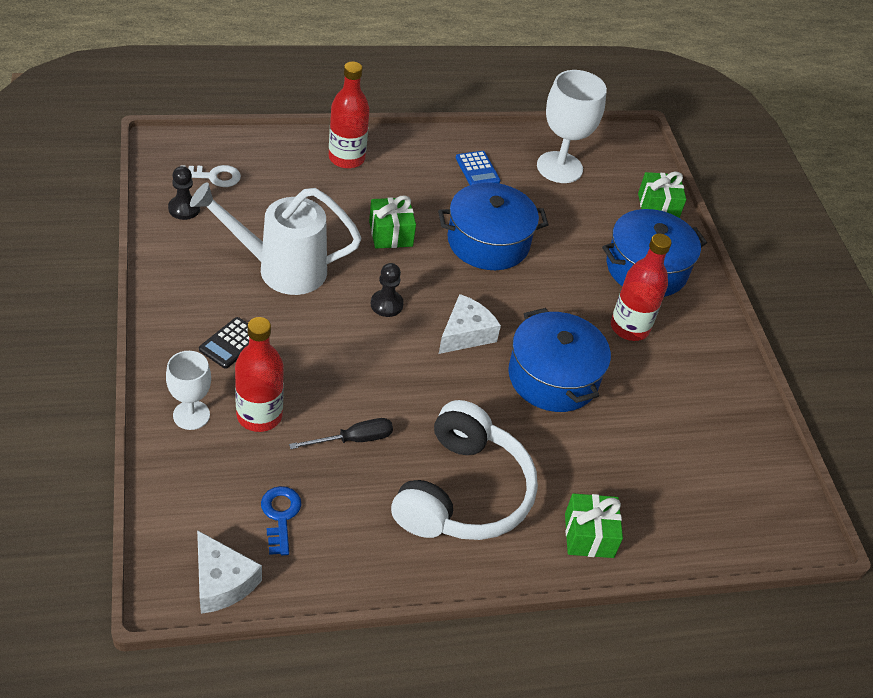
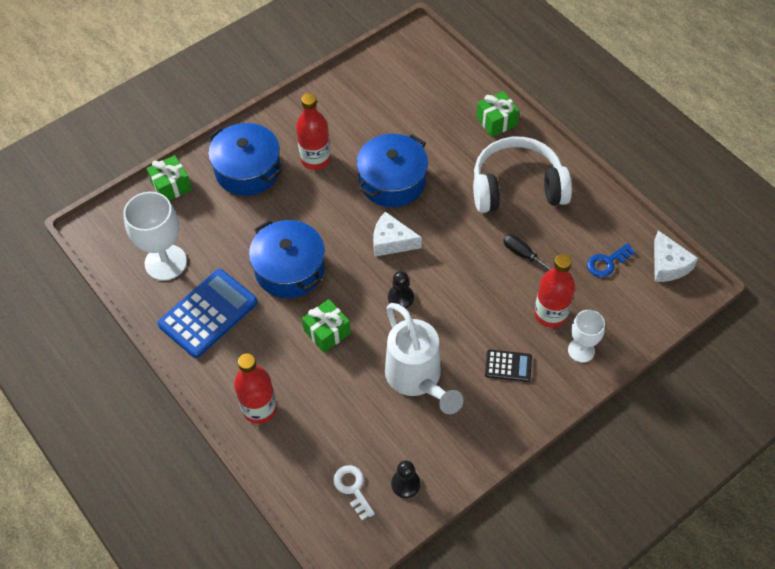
camera: 110 degrees left, 10 degrees up
white cheese [197,530,262,614] -> white cheese turned 135 degrees clockwise [654,230,698,282]
blue calculator [456,151,501,185] -> blue calculator [158,269,258,358], size x2.00

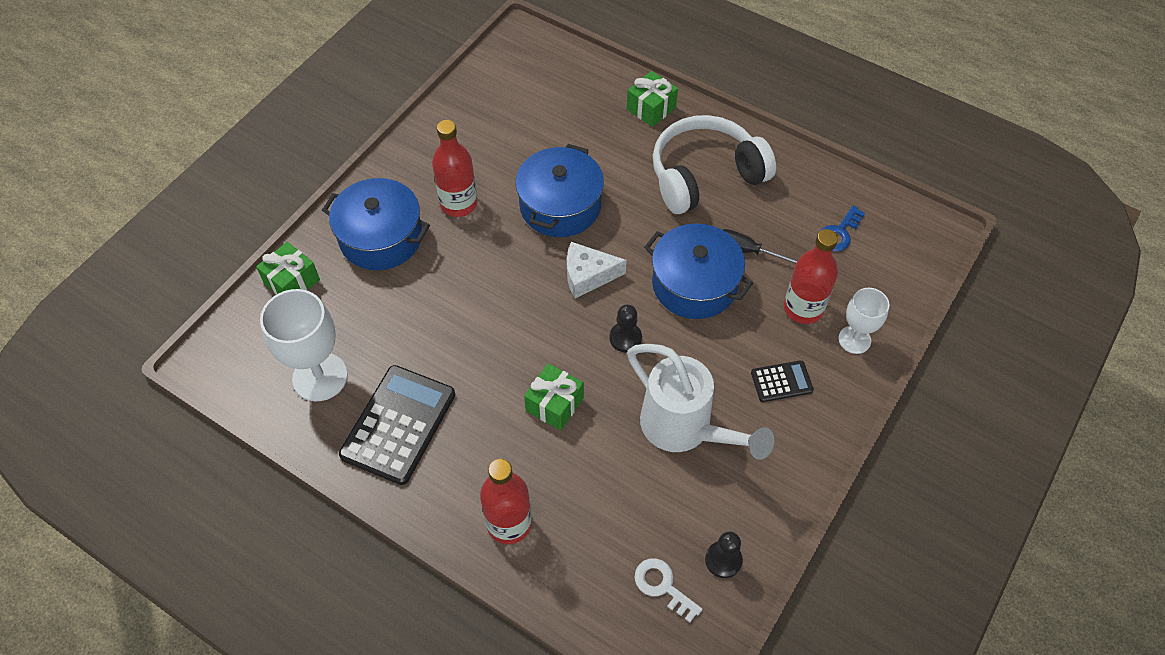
camera: 20 degrees left, 0 degrees up
blue calculator [158,269,258,358] -> black calculator [339,365,455,485]
blue pot [249,220,325,298] -> blue pot moved to [644,223,753,319]
white cheese [654,230,698,282] -> none

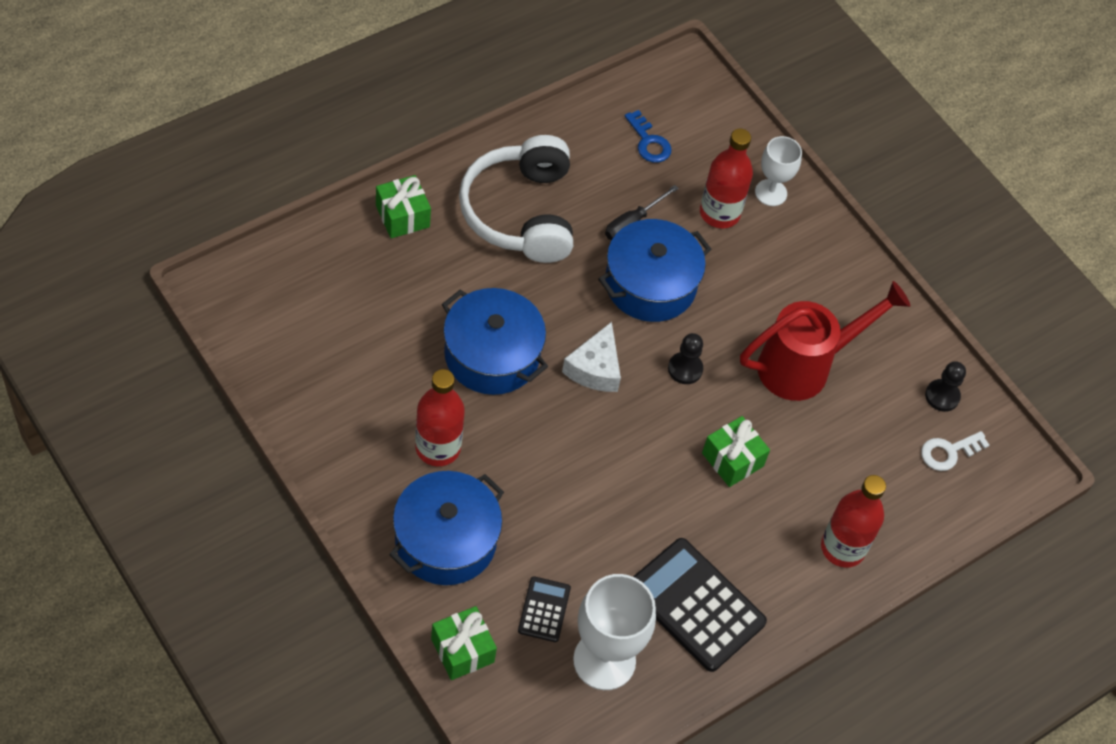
camera: 75 degrees left, 0 degrees up
white watering can [627,344,774,460] -> red watering can [740,281,910,401]
black calculator [751,360,814,402] -> black calculator moved to [518,576,571,642]

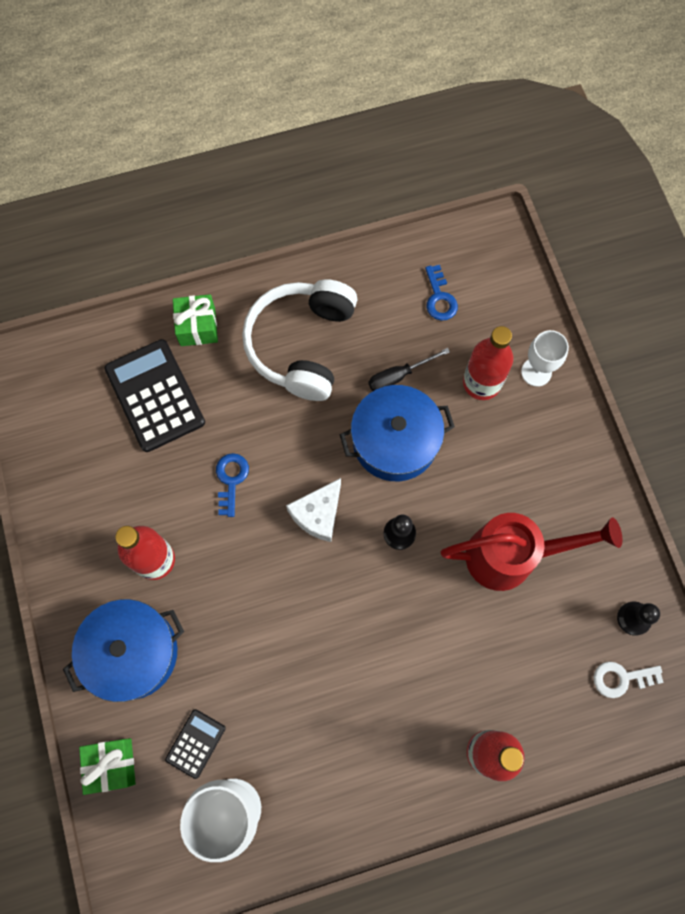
camera: 25 degrees right, 15 degrees up
blue pot [442,288,548,395] -> blue key [216,453,249,517]
black calculator [633,538,767,672] -> black calculator moved to [104,339,205,452]
green gift [702,416,770,487] -> none

